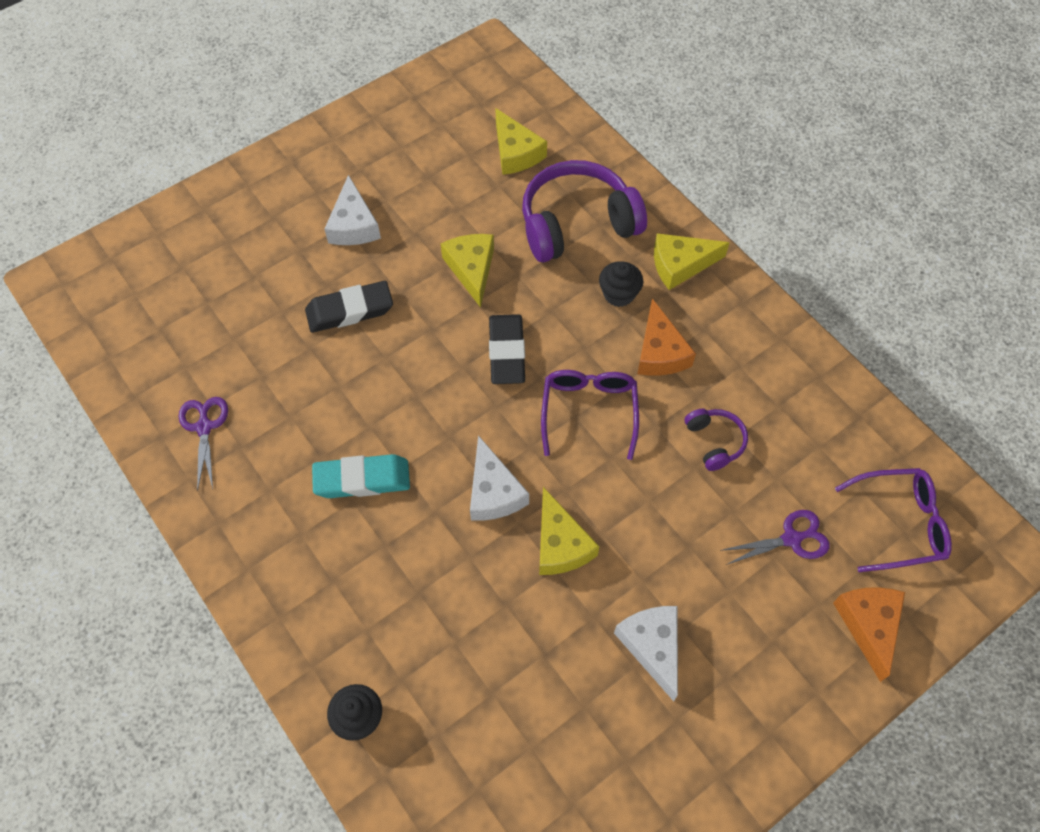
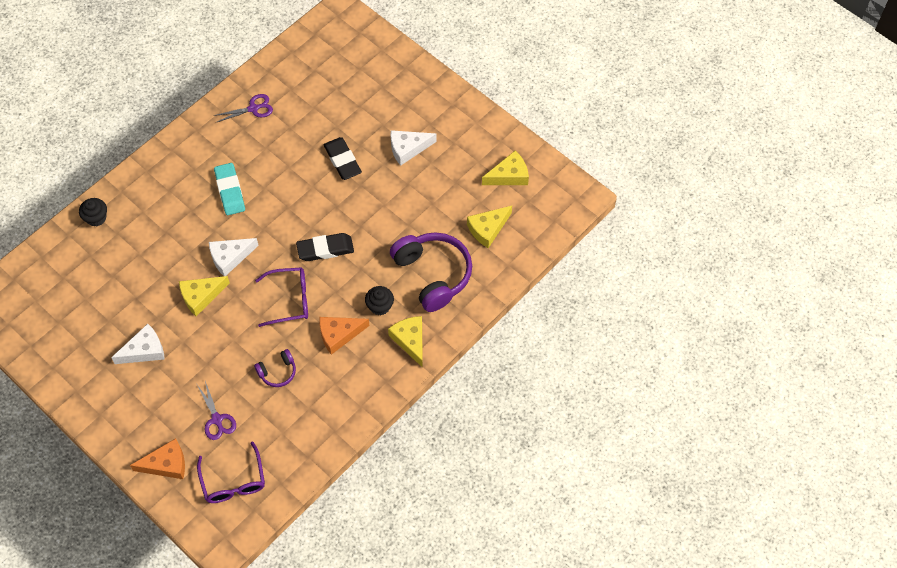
camera: 80 degrees right, 0 degrees up
yellow cheese [441,234,494,308] -> yellow cheese moved to [482,150,529,185]

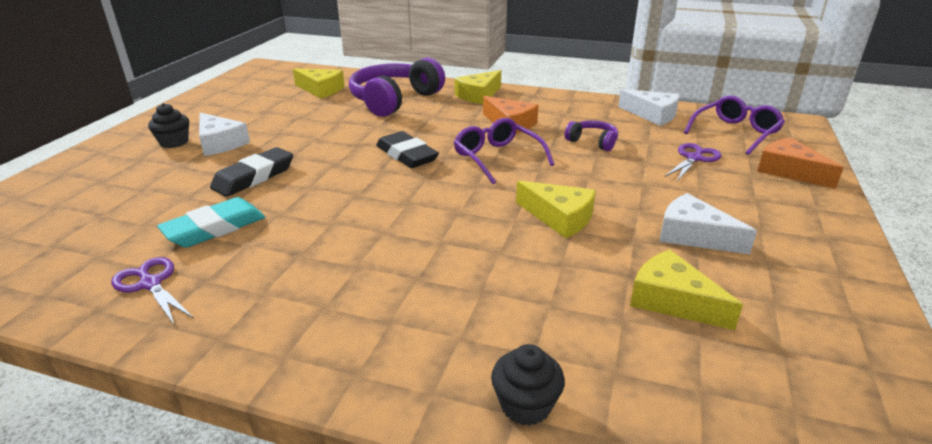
camera: 115 degrees left, 30 degrees down
white cheese [209,238,259,276] -> white cheese moved to [618,89,680,126]
turquoise eraser [214,163,245,215] -> turquoise eraser moved to [157,197,265,248]
black cupcake [365,286,394,315] -> black cupcake moved to [148,103,189,148]
yellow cheese [482,150,529,185] -> yellow cheese moved to [630,249,743,330]

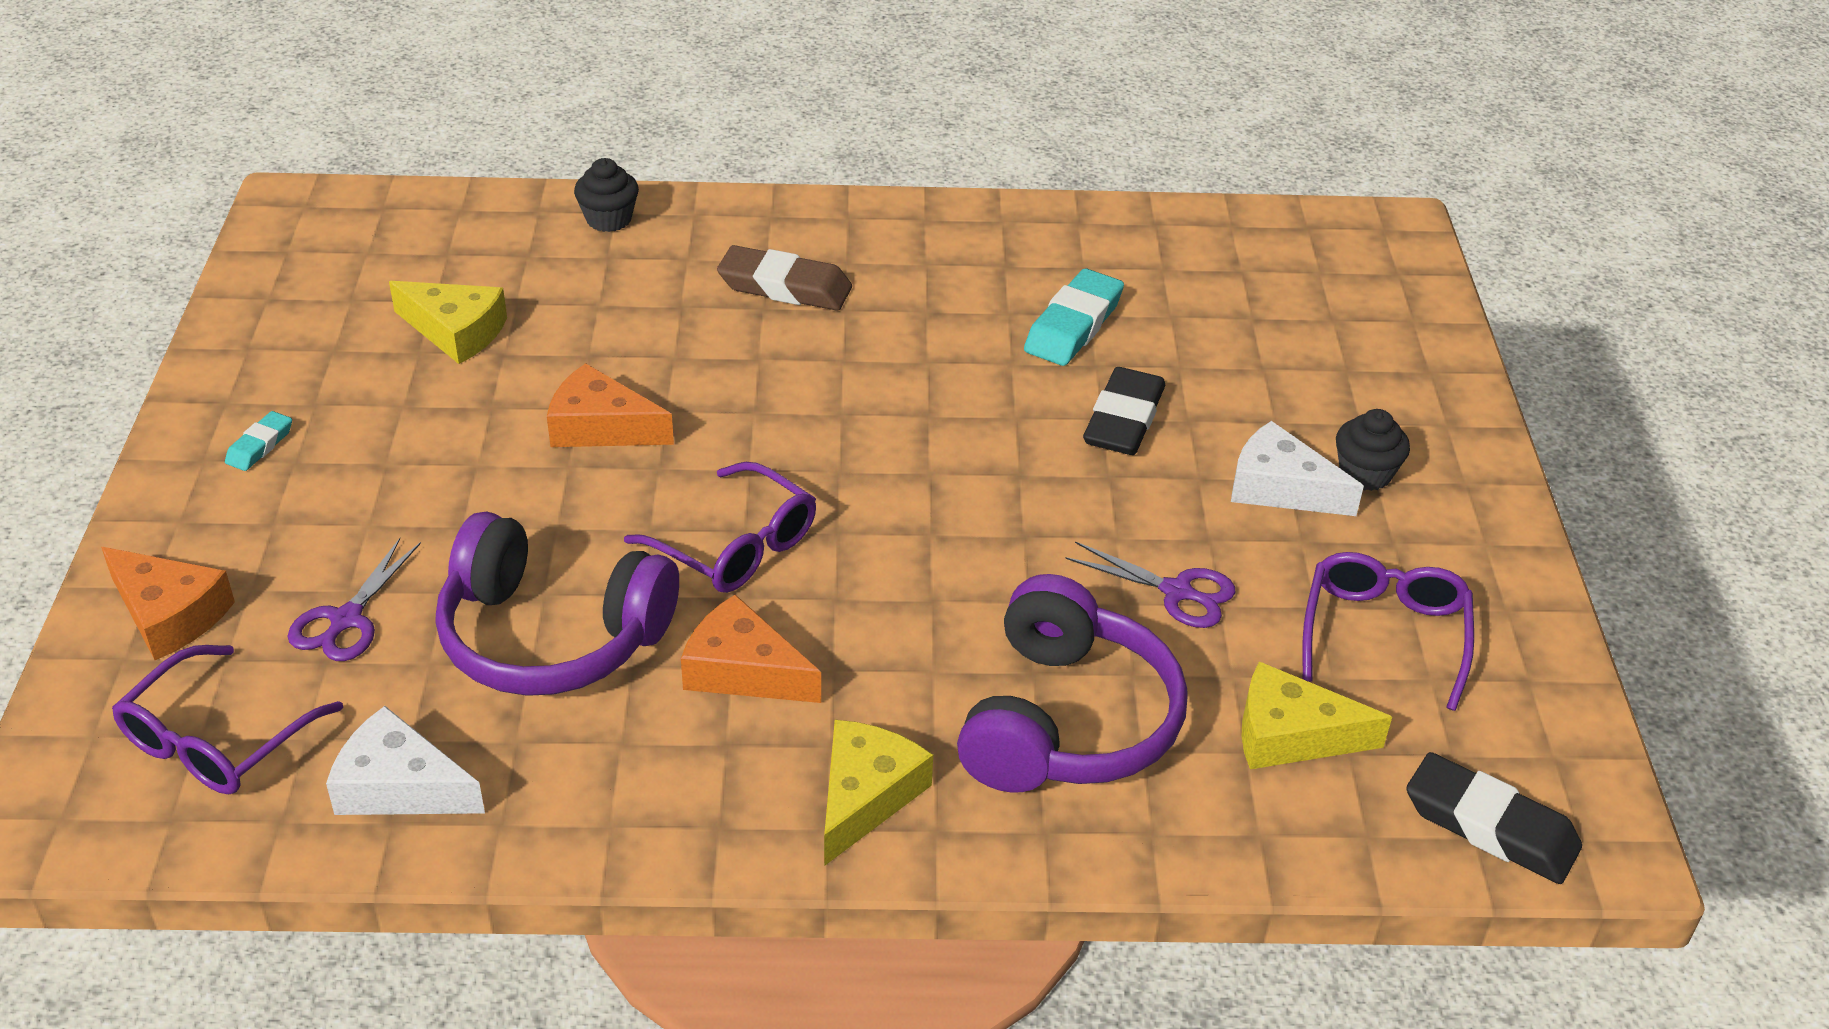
camera: 160 degrees right, 10 degrees up
purple scissors [111,257,194,326] -> purple scissors moved to [1065,541,1235,628]
black eraser [376,131,439,168] -> black eraser moved to [1406,752,1582,884]
yellow cheese [516,181,596,238] -> orange cheese [547,363,674,447]
purple headphones [565,120,618,151] -> purple headphones [436,512,679,696], size x2.11
white cheese [659,193,757,254] -> none
none -> turquoise eraser [225,411,292,471]
none -> brown eraser [717,245,852,311]
none -> purple glasses [1302,552,1474,711]

